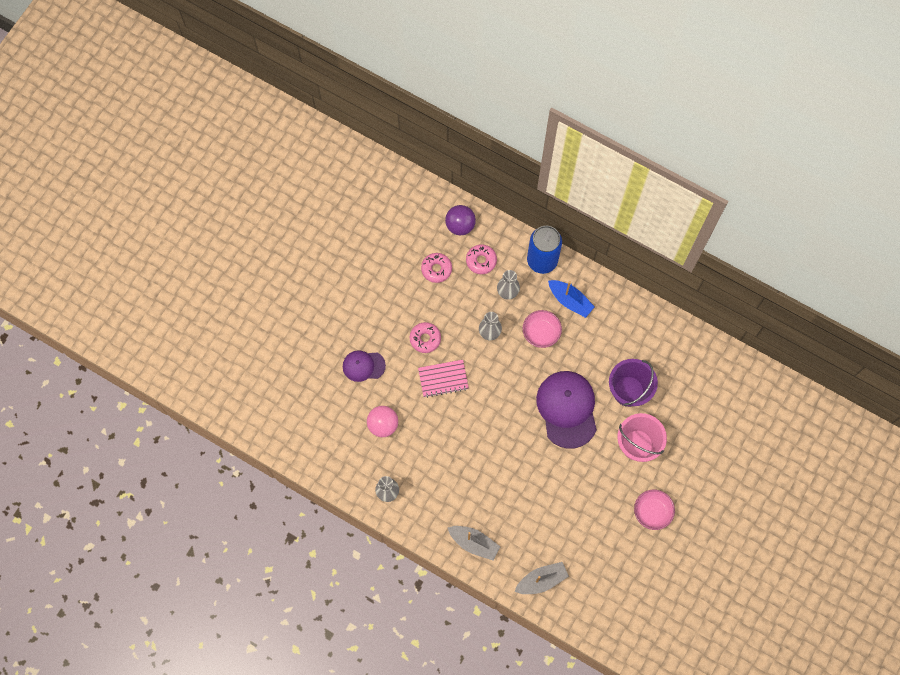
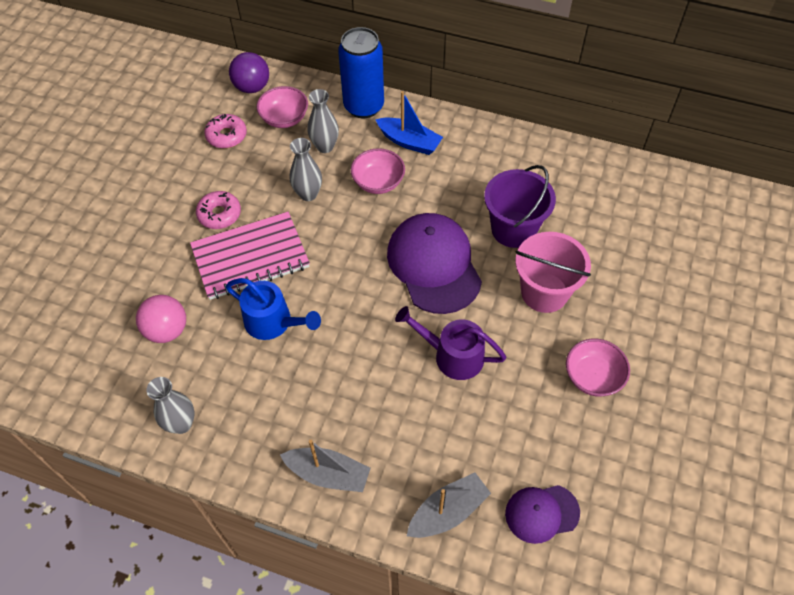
camera: 10 degrees left, 15 degrees down
purple cap [343,350,386,382] -> purple cap moved to [505,485,580,544]
pink notebook [418,360,469,398] -> pink notebook [190,212,310,300], size x1.56
pink donut [466,244,497,274] -> pink bowl [257,86,308,128]
none -> blue watering can [226,278,321,340]
none -> purple watering can [395,306,506,380]

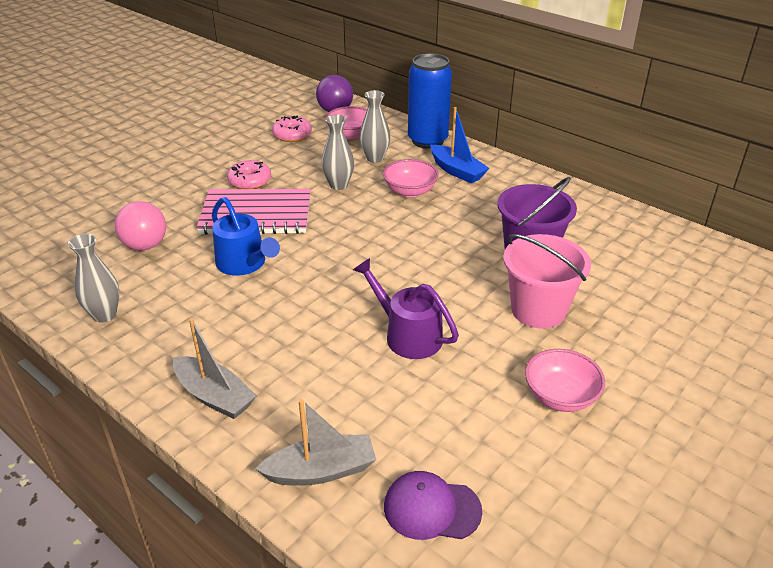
camera: 20 degrees right, 20 degrees down
purple cap [387,213,482,314] -> none

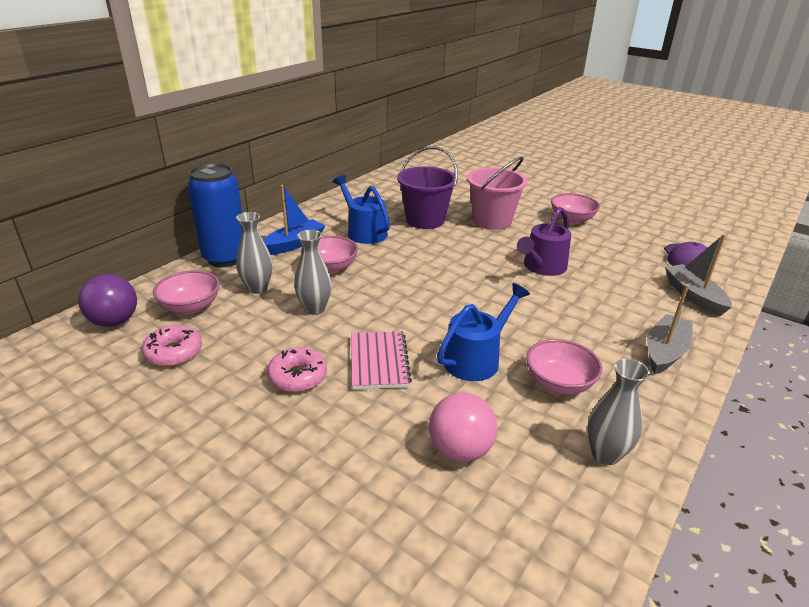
camera: 95 degrees left, 5 degrees down
pink notebook [196,189,311,235] -> pink notebook [351,331,412,390], size x0.64
none -> blue watering can [333,175,390,244]
none -> pink bowl [526,339,603,395]

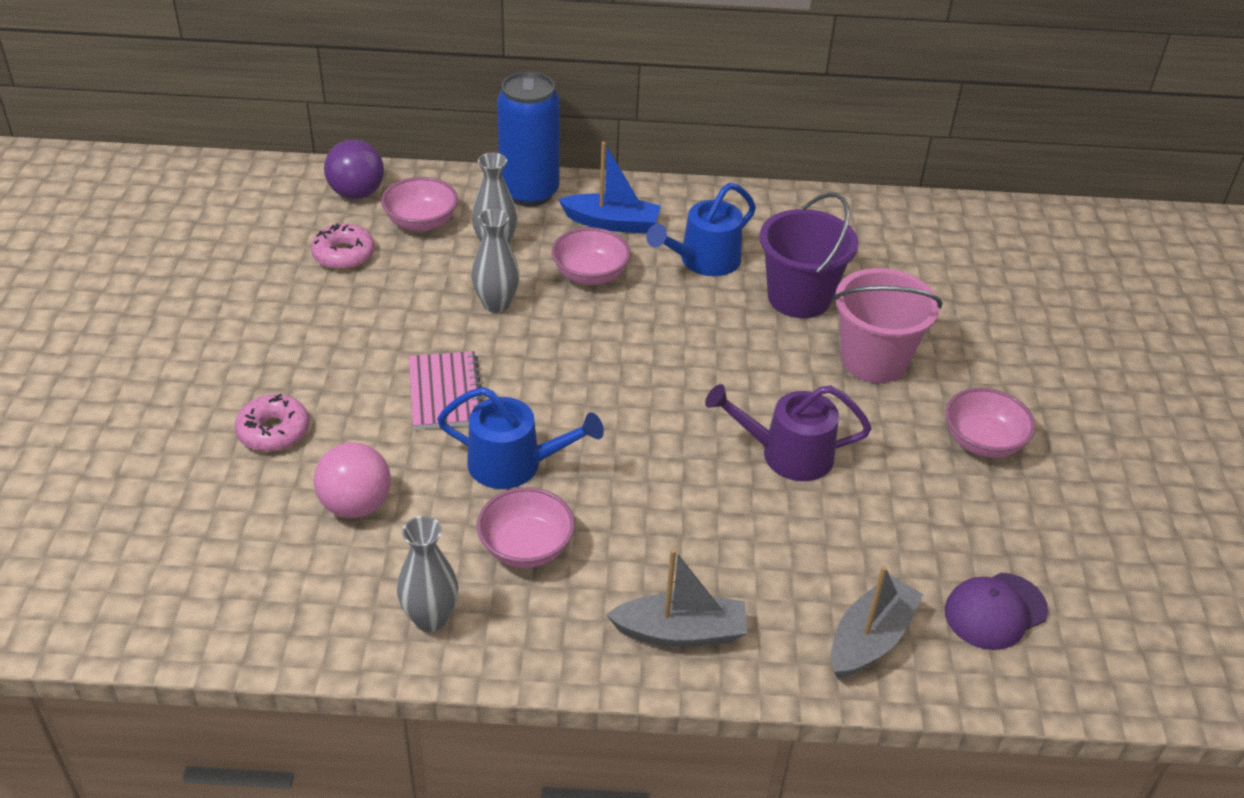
camera: 55 degrees right, 10 degrees up
pink donut [267,347,327,392] -> pink donut moved to [235,394,309,452]
blue watering can [333,175,390,244] -> blue watering can turned 150 degrees counterclockwise [646,183,756,276]
pink notebook [351,331,412,390] -> pink notebook turned 60 degrees counterclockwise [409,351,483,430]

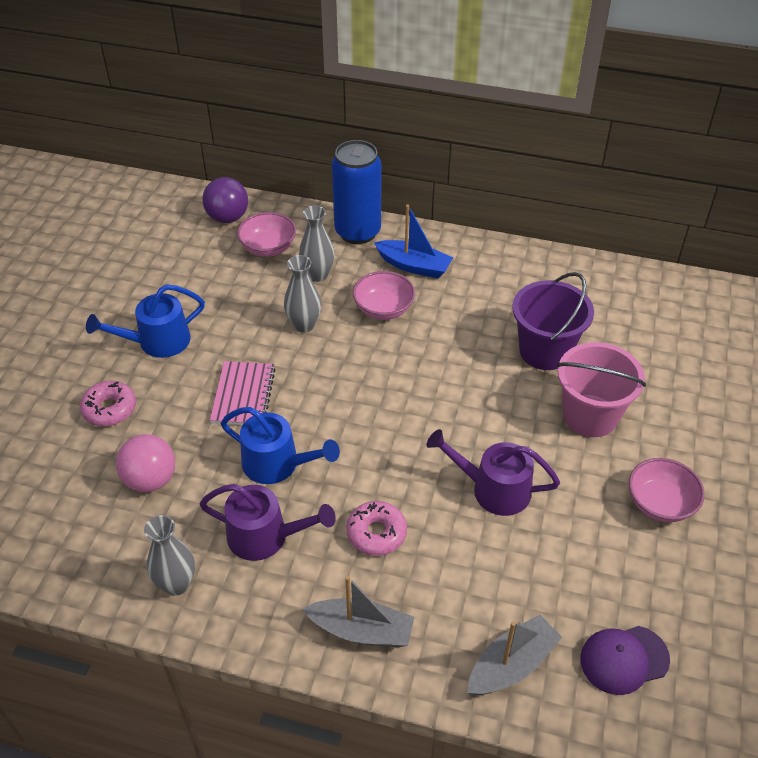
camera: 15 degrees right, 5 degrees up
pink donut [311,223,375,270] -> pink donut moved to [346,501,407,556]
pink bowl [477,487,575,568] -> purple watering can [199,484,336,561]
blue watering can [646,183,756,276] -> blue watering can moved to [86,284,205,358]

